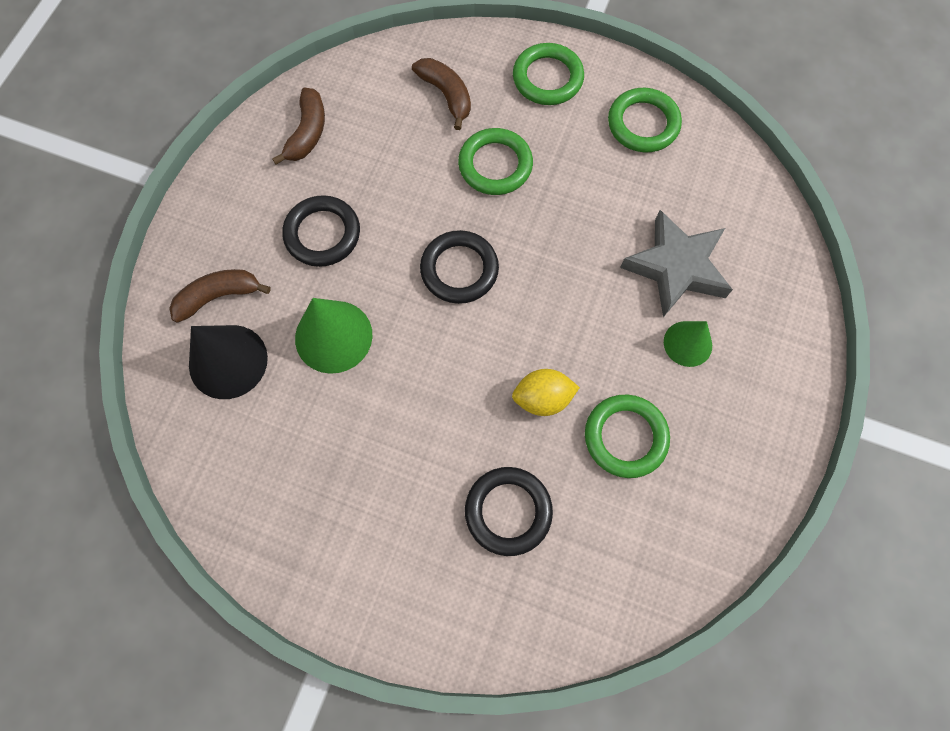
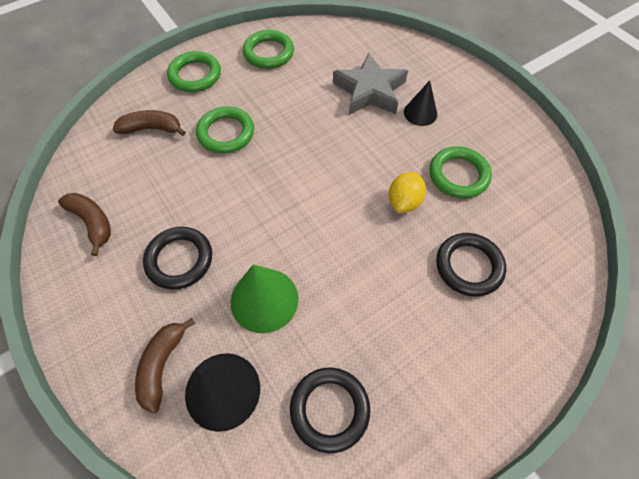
camera: 55 degrees left, 10 degrees down
black ring [420,230,499,304] -> black ring moved to [290,367,370,453]
green cone [664,321,712,367] -> black cone [404,80,437,126]

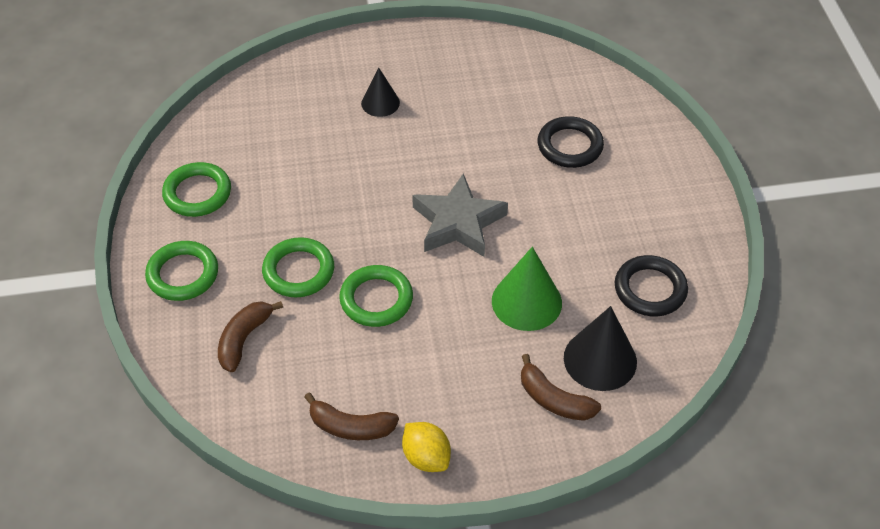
camera: 65 degrees left, 10 degrees down
brown banana [58,193,111,256] -> brown banana turned 150 degrees counterclockwise [304,393,399,440]
black ring [143,227,212,290] -> none
grey star [333,53,408,115] -> grey star moved to [412,173,508,257]
yellow lemon [389,172,426,213] -> yellow lemon moved to [402,422,451,472]
green ring [429,146,492,198] -> green ring moved to [339,265,413,327]

